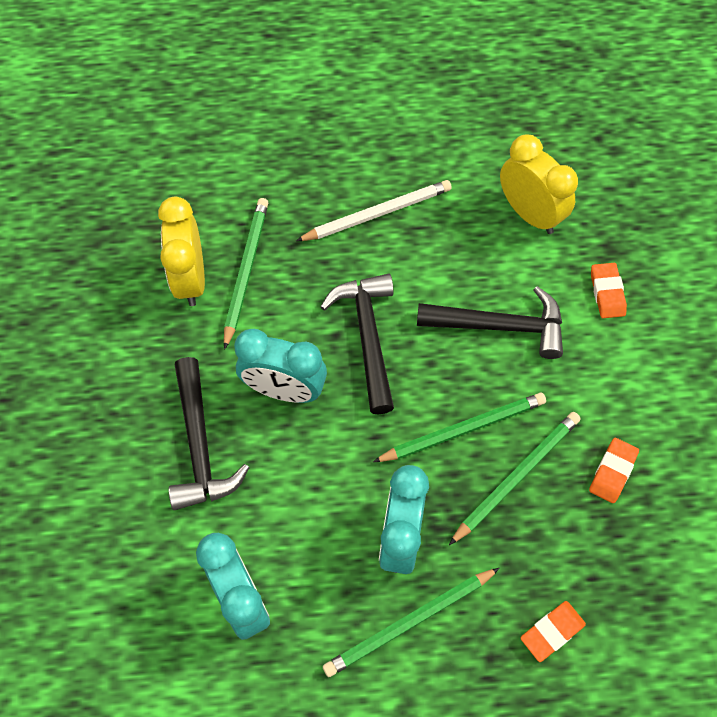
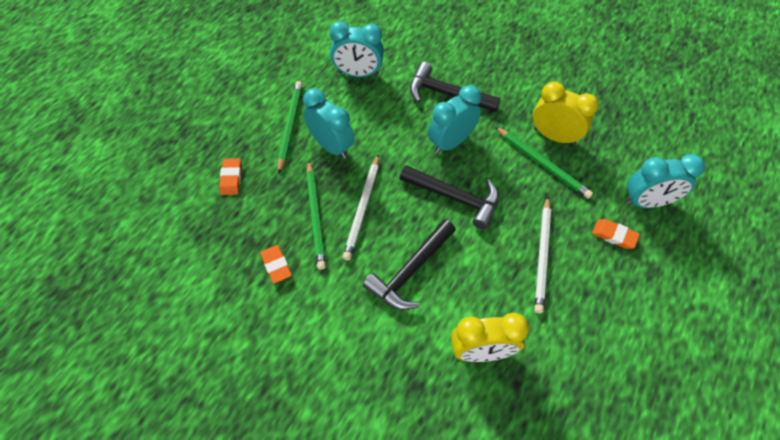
camera: 125 degrees right, 5 degrees down
green pencil [373,393,546,462] -> white pencil [343,154,379,261]
orange eraser [591,263,627,318] -> orange eraser moved to [592,219,640,249]
none -> turquoise clock [625,154,705,208]

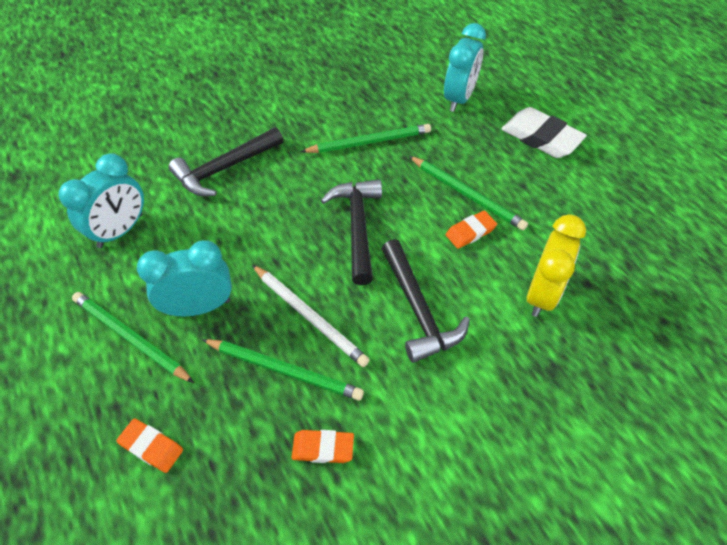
camera: 60 degrees left, 5 degrees down
black hammer [400,165,499,230] -> black hammer turned 60 degrees counterclockwise [321,179,382,285]
turquoise clock [428,85,481,154] -> none
yellow clock [533,81,599,145] -> none
white pencil [534,197,551,313] -> green pencil [409,156,528,230]
orange eraser [592,219,640,249] -> orange eraser moved to [446,210,497,249]
none -> white eraser [501,107,587,158]

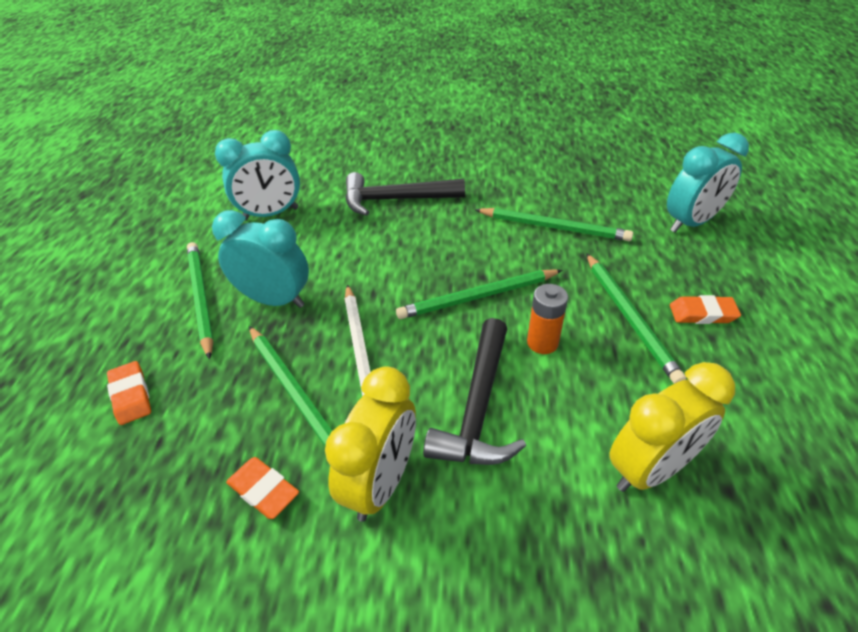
camera: 35 degrees right, 10 degrees down
black hammer [321,179,382,285] -> green pencil [396,269,563,319]
orange eraser [446,210,497,249] -> orange eraser moved to [670,295,741,324]
white eraser [501,107,587,158] -> none
none -> yellow clock [325,366,416,522]
none -> orange battery [527,284,568,354]

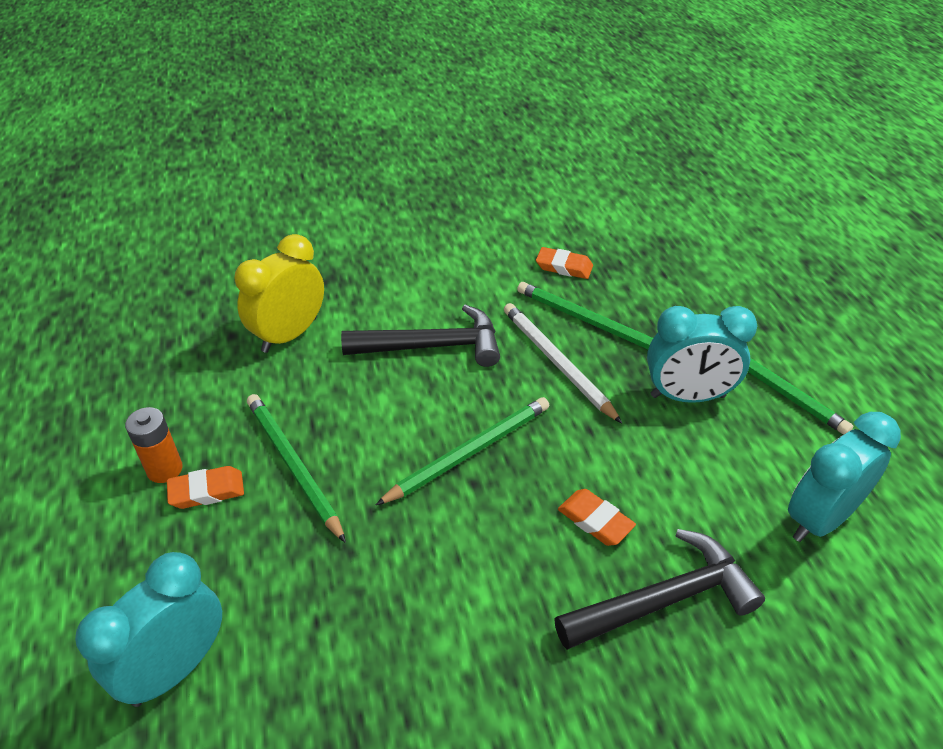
camera: 160 degrees right, 0 degrees up
orange eraser [107,361,151,425] -> orange eraser moved to [558,489,636,546]
yellow clock [325,366,416,522] -> none
black hammer [423,318,526,465] -> black hammer turned 90 degrees clockwise [341,305,500,367]
green pencil [475,208,633,241] -> none
orange battery [527,284,568,354] -> orange battery moved to [125,407,183,483]

